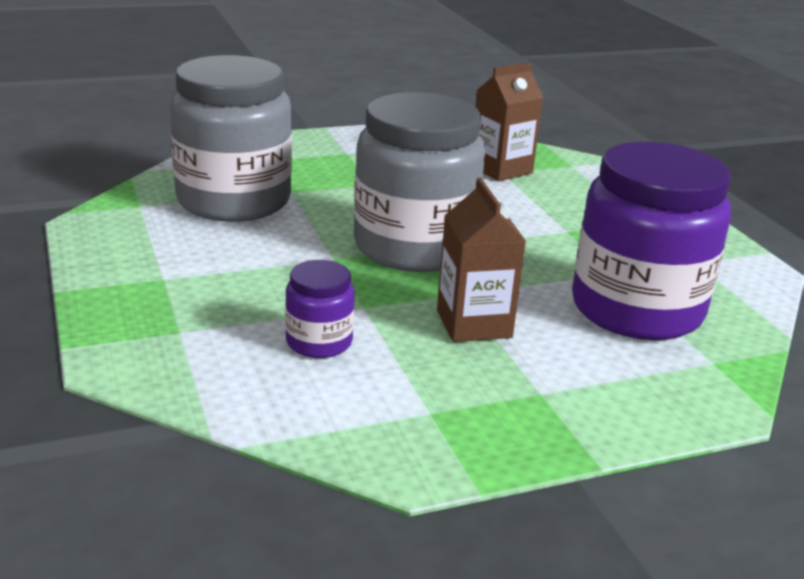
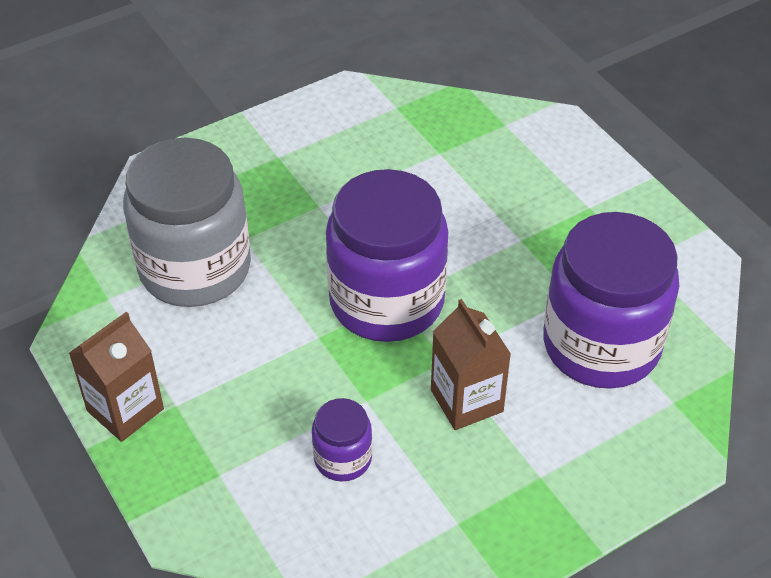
camera: 10 degrees left, 20 degrees up
grey jar [354,92,485,272] -> purple jar [326,169,448,342]
brown carton [476,62,543,181] -> brown carton moved to [69,312,164,442]

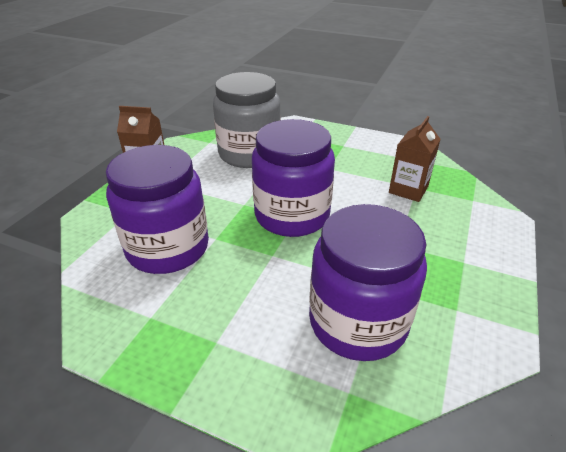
camera: 55 degrees right, 10 degrees down
purple jar [312,398,372,482] -> purple jar [106,145,209,274], size x2.18
brown carton [431,299,511,430] -> brown carton moved to [389,116,440,202]

